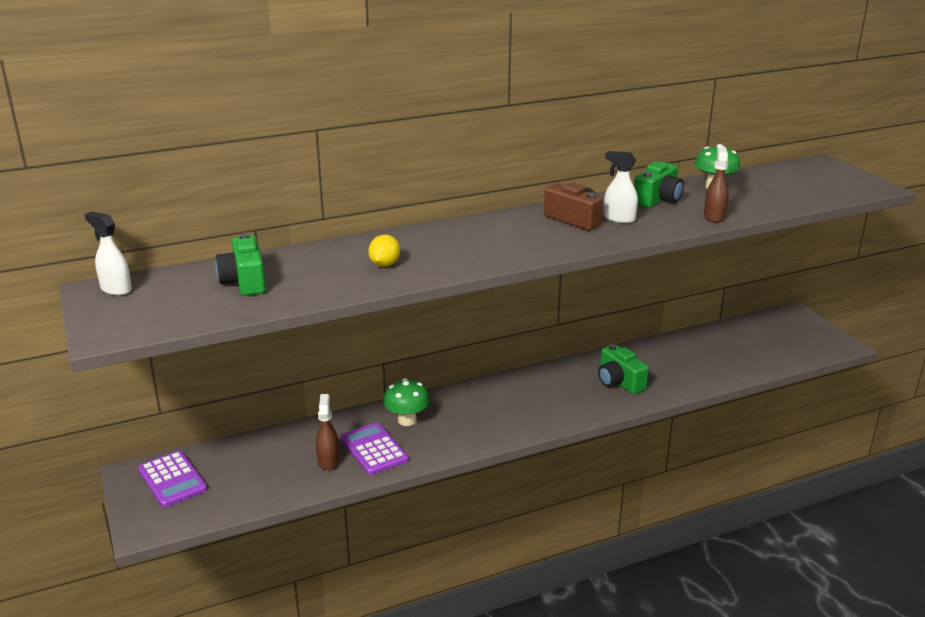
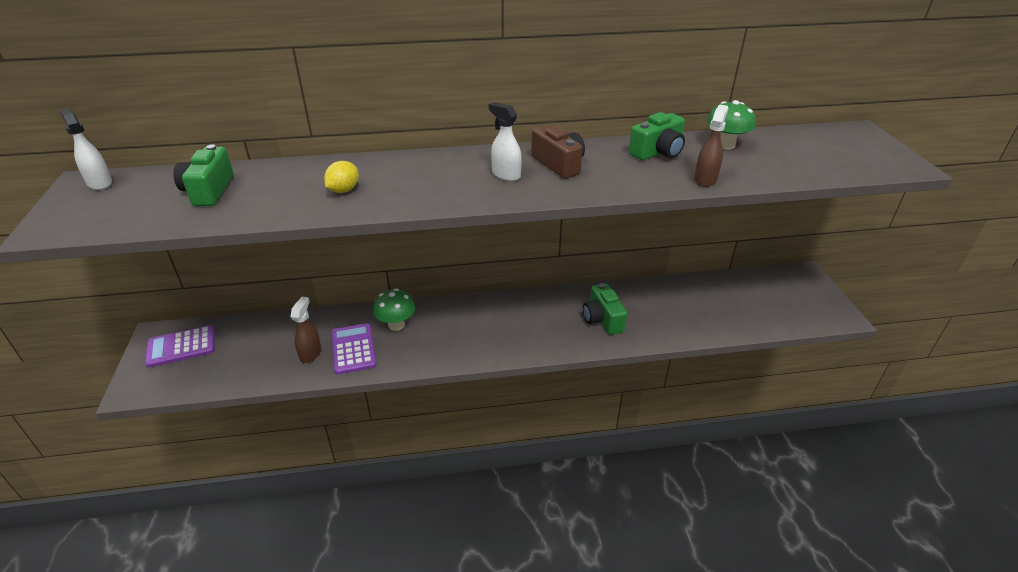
camera: 15 degrees right, 10 degrees up
purple calculator [138,451,208,507] -> purple calculator turned 90 degrees clockwise [145,325,215,368]
white spray bottle [604,151,638,223] -> white spray bottle moved to [489,102,522,181]

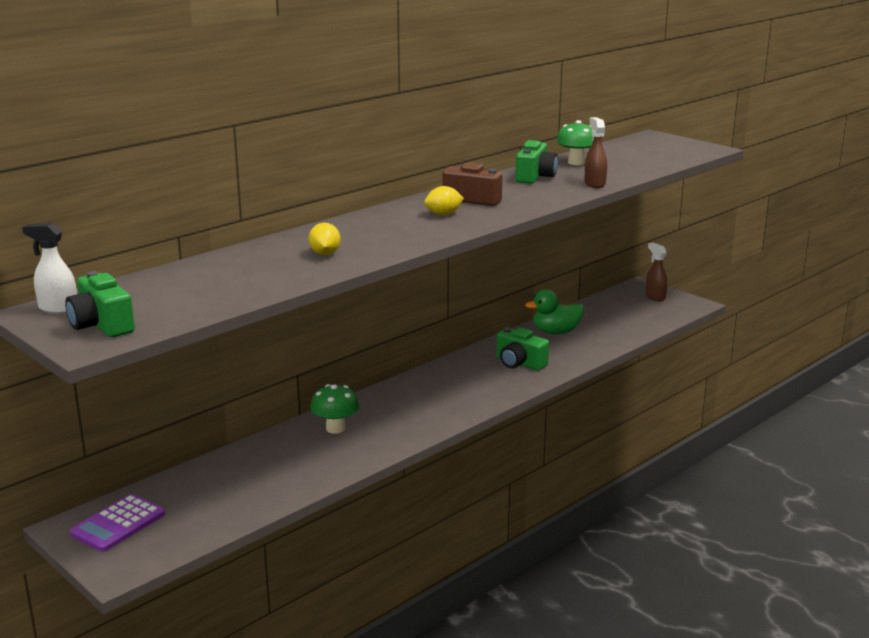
camera: 35 degrees left, 15 degrees down
green camera [173,144,234,206] -> green camera moved to [65,271,135,338]
brown spray bottle [290,297,321,363] -> brown spray bottle moved to [645,243,667,301]
purple calculator [331,323,376,375] -> none
white spray bottle [489,102,522,181] -> yellow lemon [424,186,464,215]
none -> green duck [525,289,584,334]

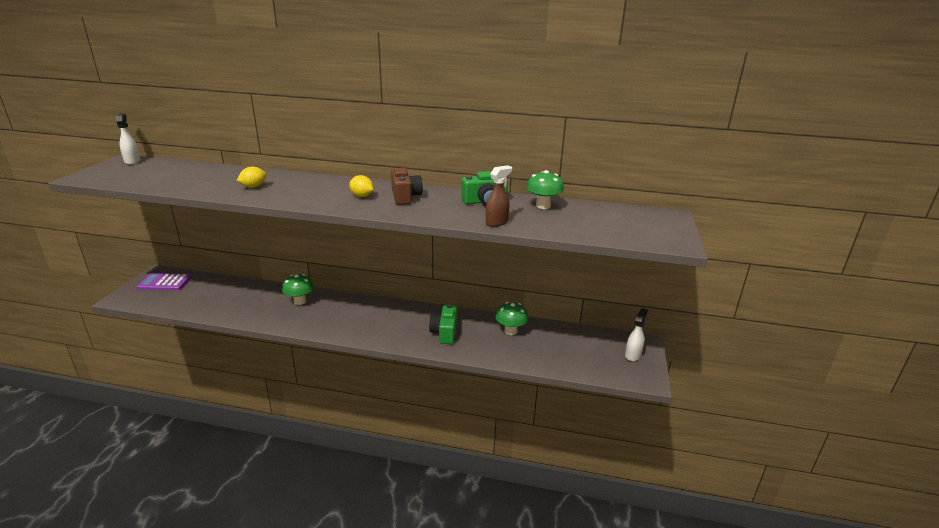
camera: 55 degrees right, 5 degrees up
green camera [65,271,135,338] -> none
green duck [525,289,584,334] -> green mushroom [495,302,528,335]
brown spray bottle [645,243,667,301] -> white spray bottle [625,308,648,361]

